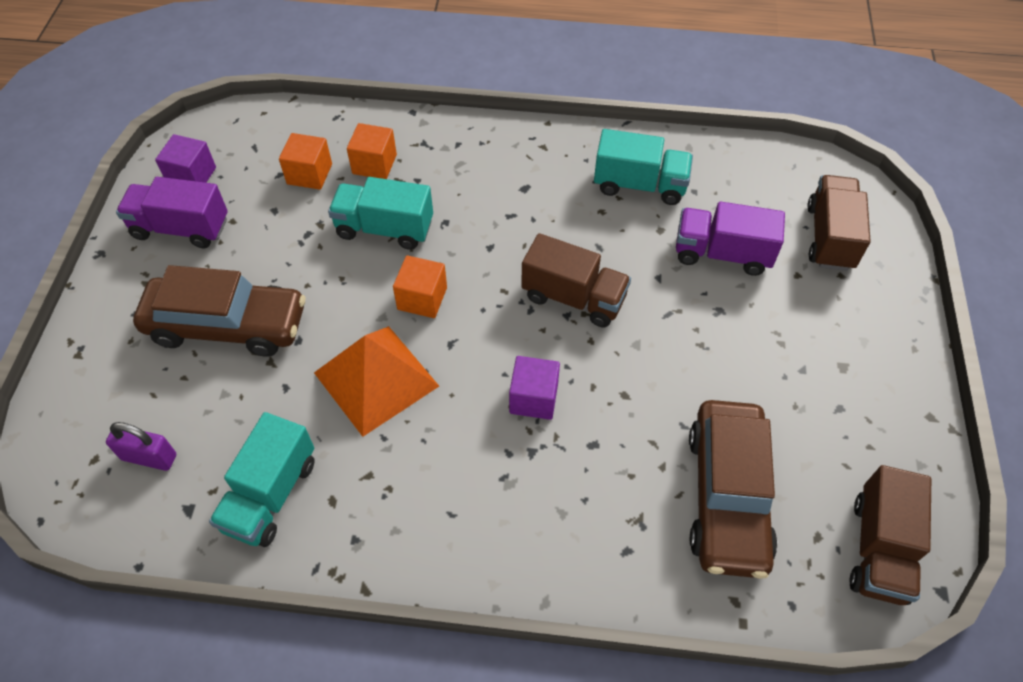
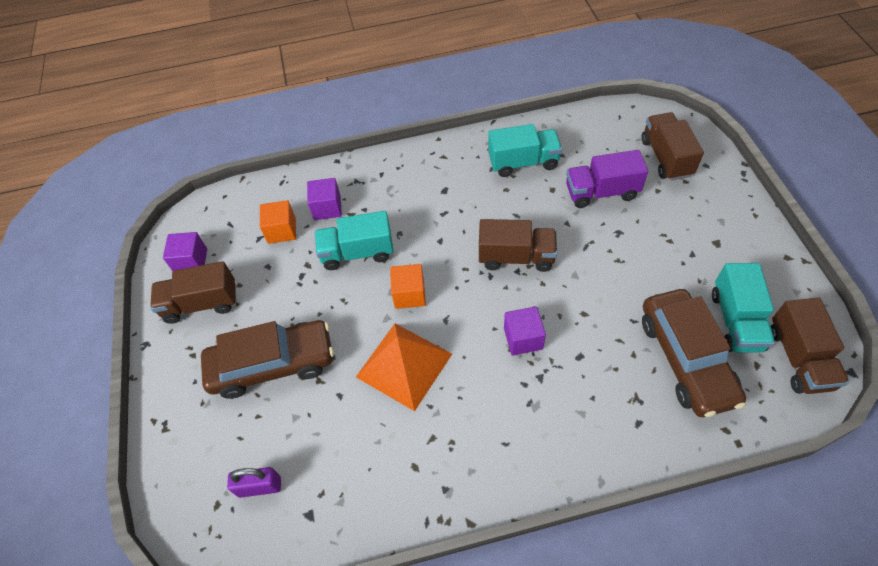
camera: 15 degrees left, 0 degrees up
purple truck [116,177,228,248] -> brown truck [150,261,236,324]
turquoise truck [209,412,315,547] -> turquoise truck moved to [712,263,775,353]
orange cube [347,123,397,179] -> purple cube [307,178,342,220]

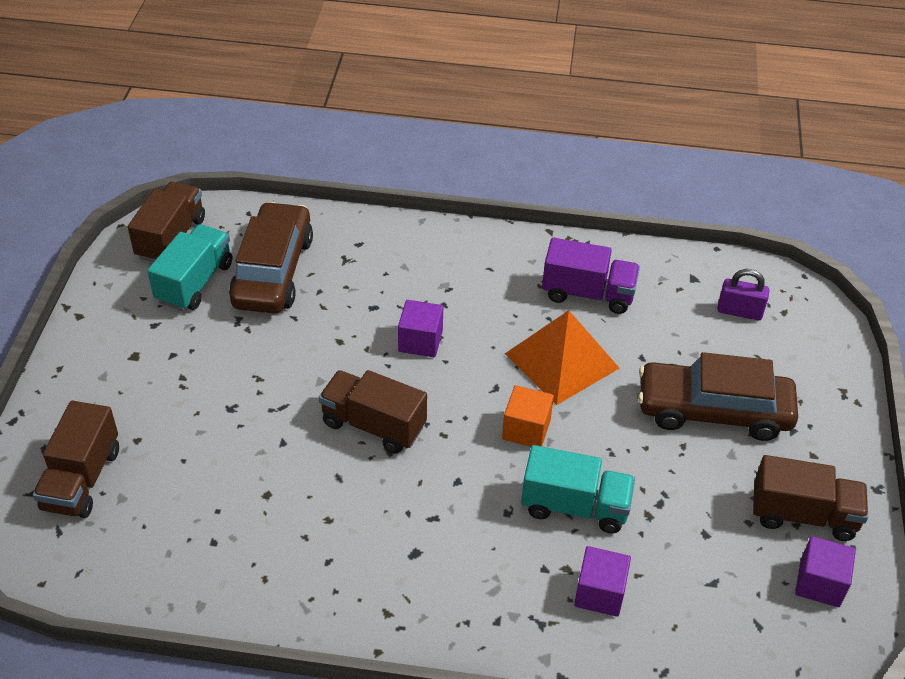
camera: 165 degrees left, 10 degrees down
orange cube [260,200,296,244] -> none
turquoise truck [488,124,562,177] -> none
purple truck [566,150,648,208] -> purple truck moved to [542,237,640,314]

